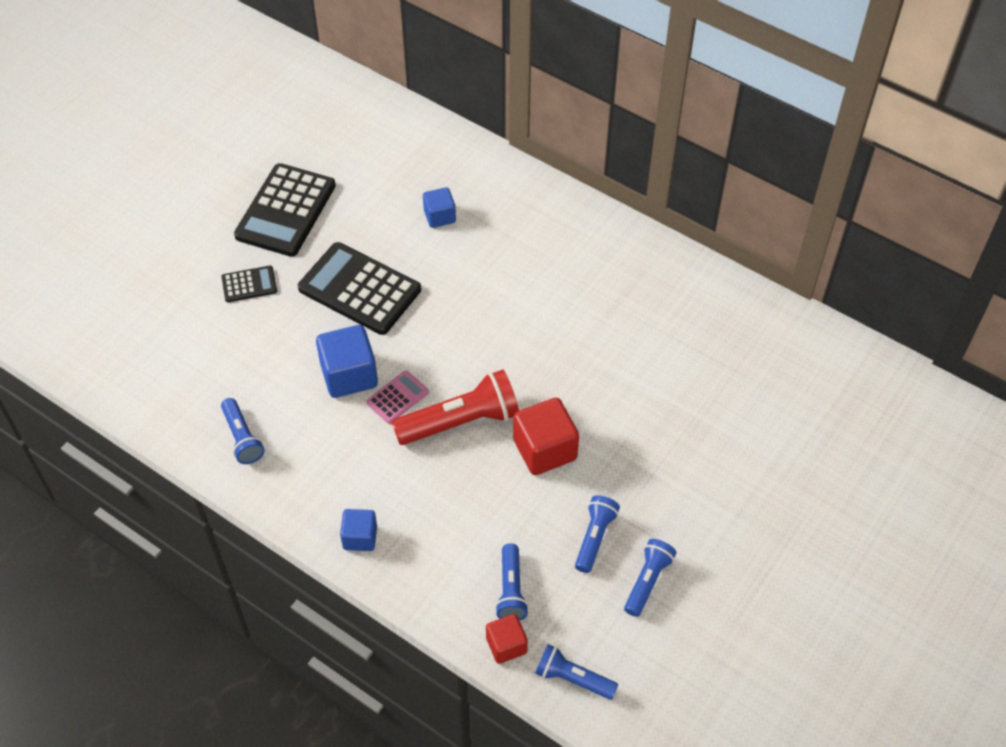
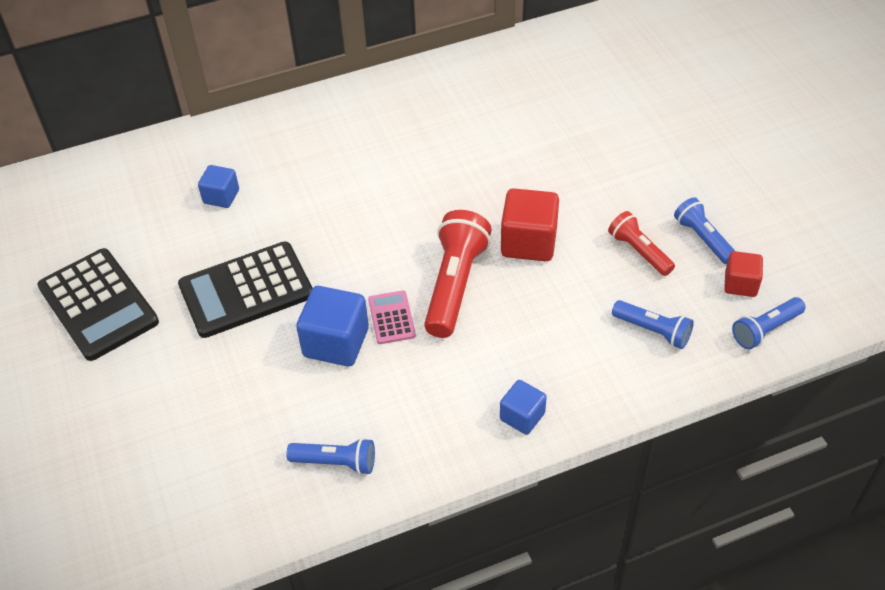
camera: 55 degrees left, 5 degrees down
black calculator [221,266,277,302] -> none
red cube [486,614,528,664] -> red cube moved to [724,251,763,297]
blue flashlight [575,495,620,573] -> red flashlight [608,211,675,276]

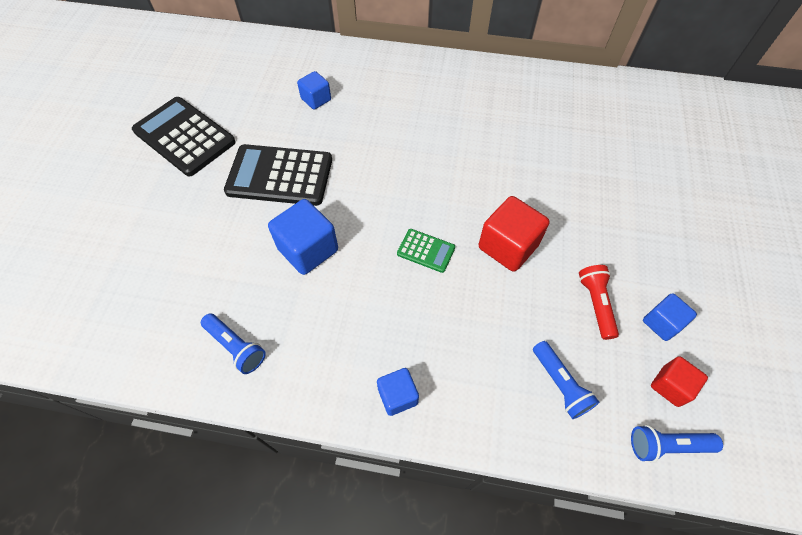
camera: 30 degrees right, 10 degrees up
black calculator [37,248,159,361] -> black calculator turned 135 degrees clockwise [132,97,236,177]
pink calculator [368,290,416,344] -> none
red flashlight [424,210,491,338] -> green calculator [397,229,455,273]
blue flashlight [674,197,735,264] -> blue cube [643,293,697,341]

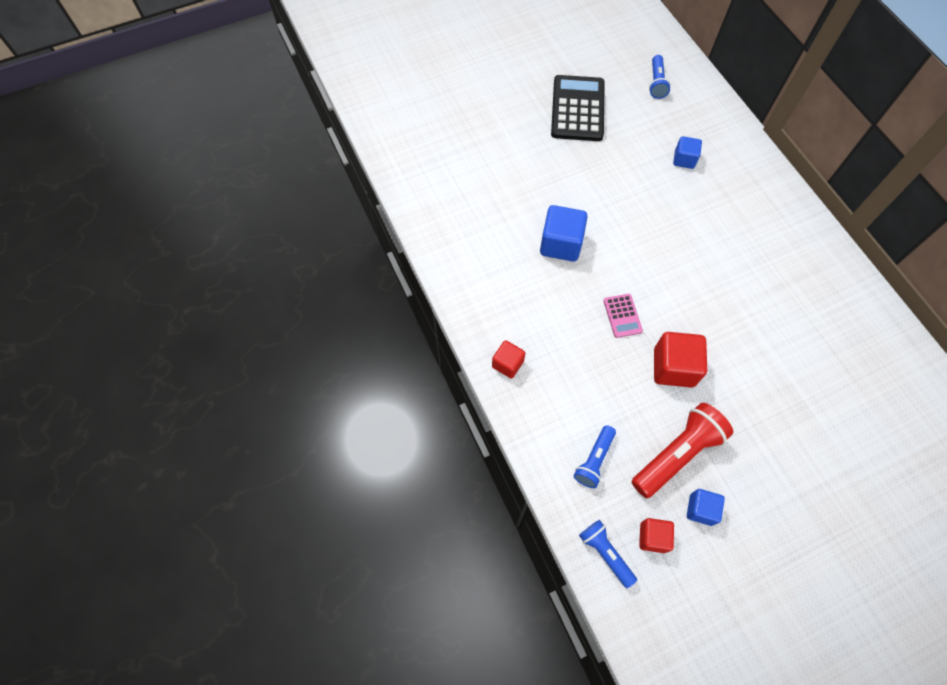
camera: 55 degrees right, 5 degrees up
blue flashlight [201,314,266,374] -> blue flashlight moved to [649,55,671,99]
black calculator [224,144,332,206] -> none
blue cube [377,368,419,416] -> red cube [492,340,525,378]
green calculator [397,229,455,273] -> pink calculator [603,294,643,338]
red flashlight [579,265,619,340] -> red flashlight [632,403,733,498], size x1.71

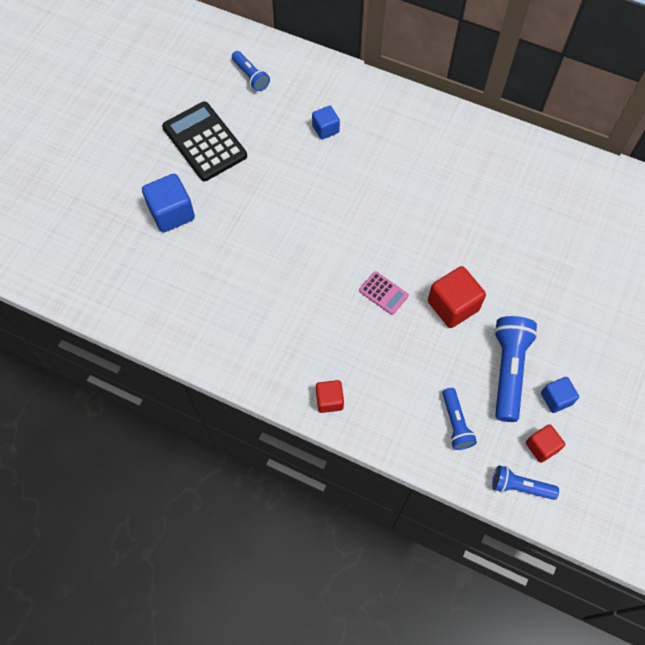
camera: 40 degrees left, 0 degrees up
blue cube [540,205,588,262] -> blue cube moved to [142,174,195,232]
red flashlight [632,403,733,498] -> blue flashlight [494,316,538,422]

